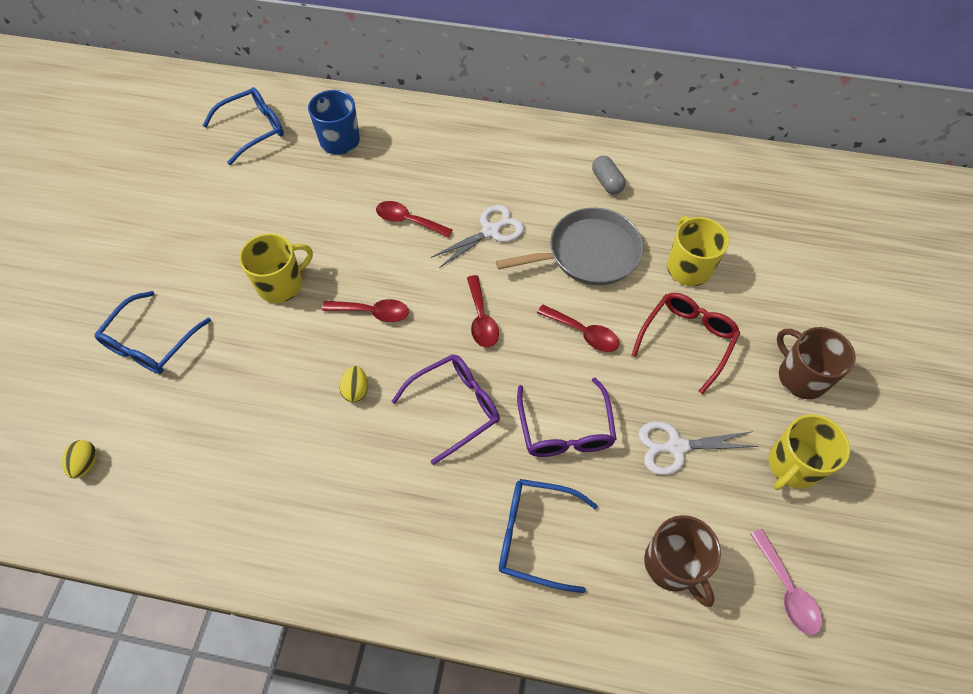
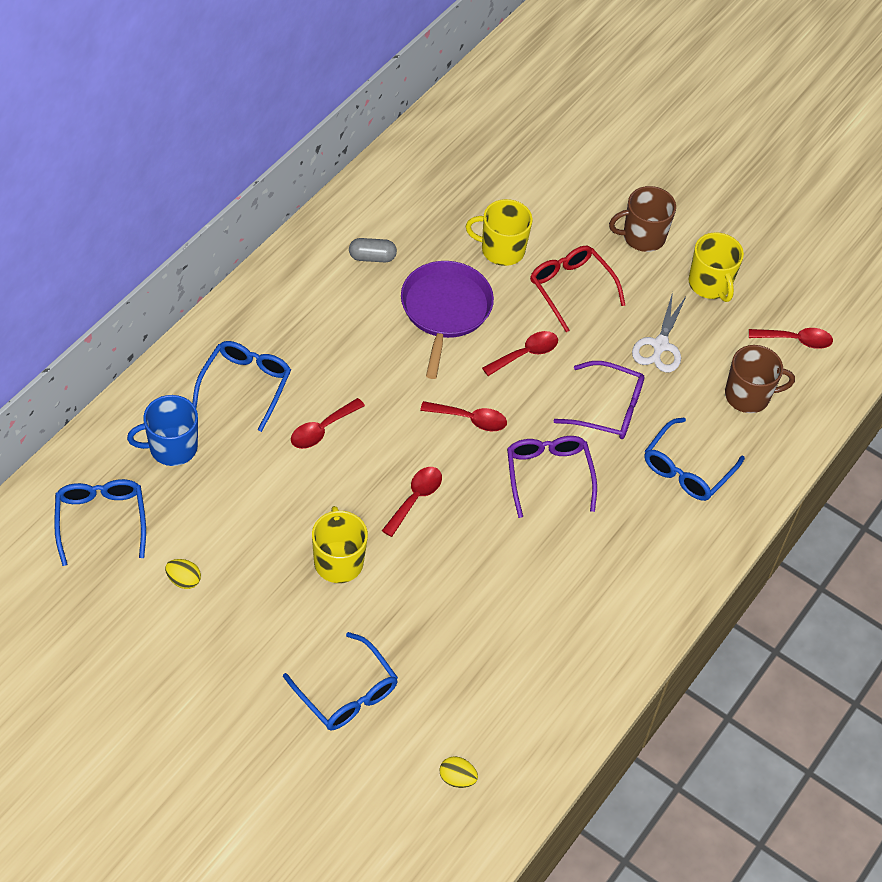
camera: 70 degrees left, 5 degrees down
yellow egg [340,366,368,402] -> yellow egg moved to [165,559,201,589]
white scissors [431,205,524,268] -> none
grey pan [496,208,643,285] -> purple pan [401,261,494,379]
pink spoon [750,529,822,635] -> red spoon [749,328,833,349]
none -> blue glasses [192,341,291,432]

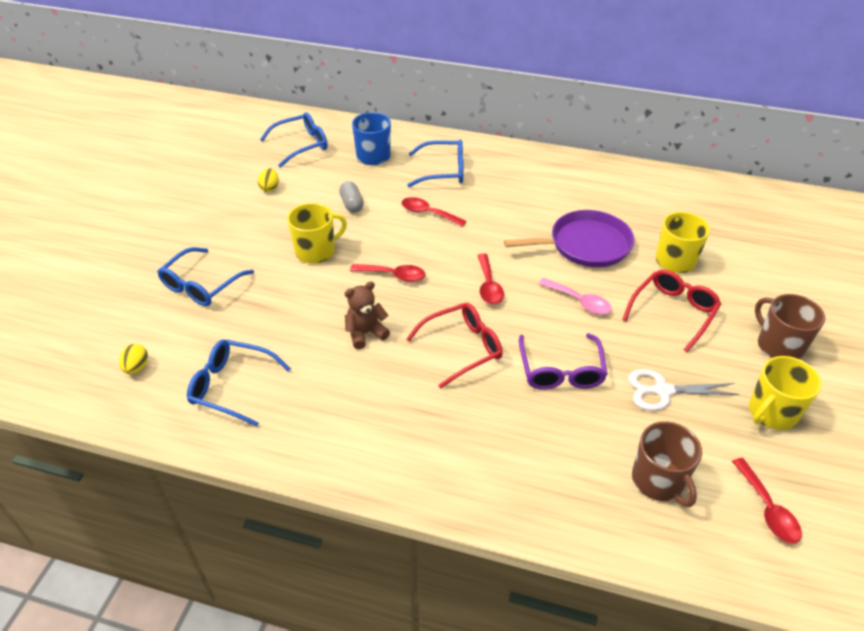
camera: 75 degrees right, 10 degrees down
grey capsule [349,238,397,262] -> grey capsule moved to [339,181,364,213]
red spoon [482,331,558,376] -> pink spoon [538,278,612,315]
purple glasses [507,436,597,518] -> red glasses [406,303,503,389]
blue glasses [644,418,745,501] -> blue glasses moved to [187,339,291,427]
none -> brown teddy bear [345,281,390,349]

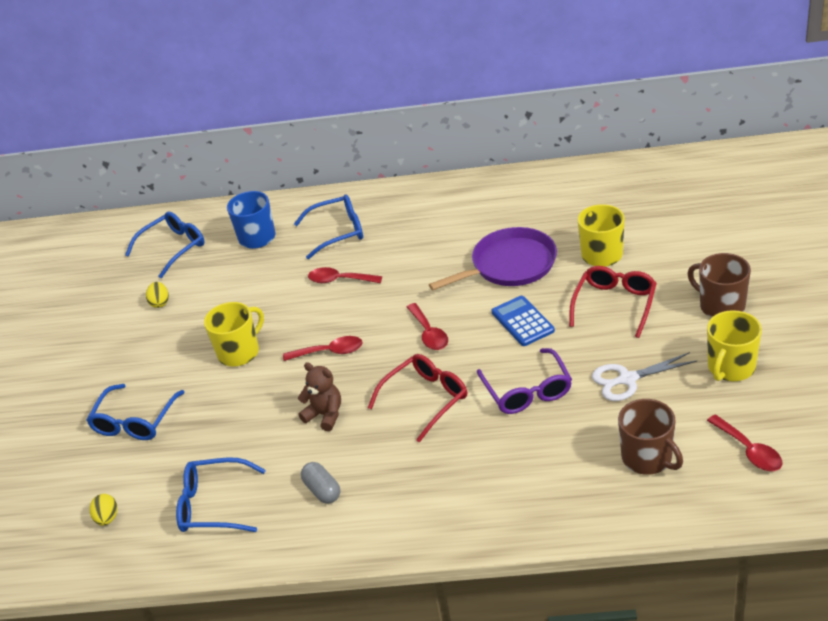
camera: 10 degrees left, 5 degrees down
grey capsule [339,181,364,213] -> grey capsule moved to [301,462,340,504]
brown teddy bear [345,281,390,349] -> brown teddy bear turned 75 degrees clockwise [298,362,341,431]
pink spoon [538,278,612,315] -> blue calculator [492,296,555,346]

